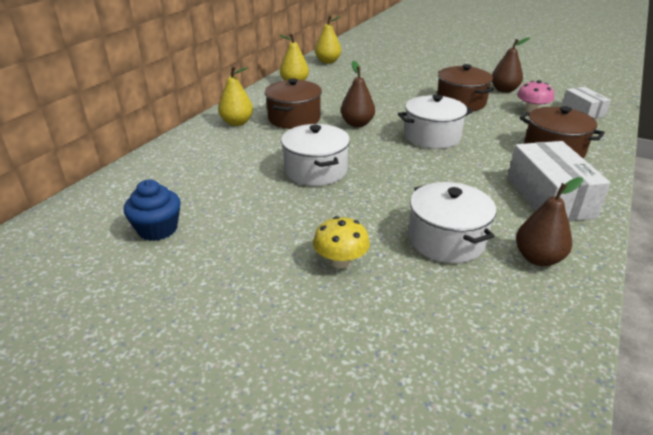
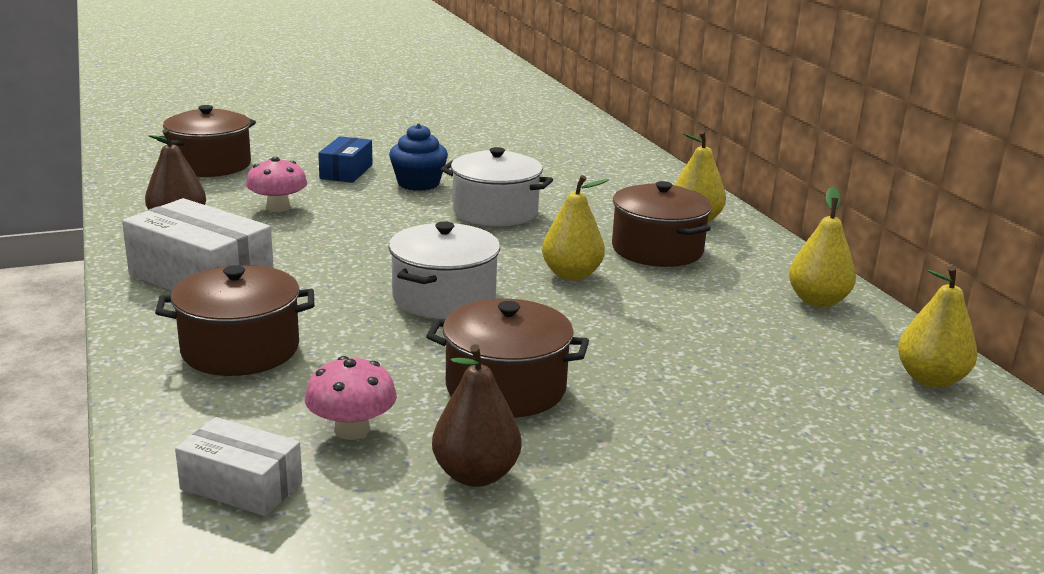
camera: 130 degrees right, 10 degrees down
blue cupcake [124,179,181,241] -> blue cupcake moved to [389,124,448,191]
yellow mushroom [313,216,370,268] -> blue box [318,136,373,183]
brown pear [341,61,375,127] -> yellow pear [542,175,609,281]
white pot [409,182,496,263] -> pink mushroom [246,157,307,212]
none -> brown pot [158,105,256,177]

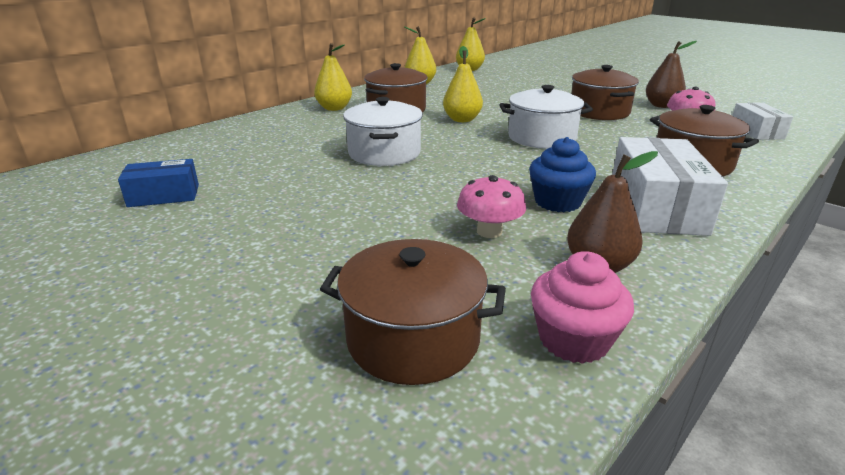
camera: 115 degrees left, 5 degrees up
blue box [318,136,373,183] -> blue box moved to [118,159,199,207]
blue cupcake [389,124,448,191] -> blue cupcake moved to [529,137,596,212]
none -> pink cupcake [531,251,634,364]

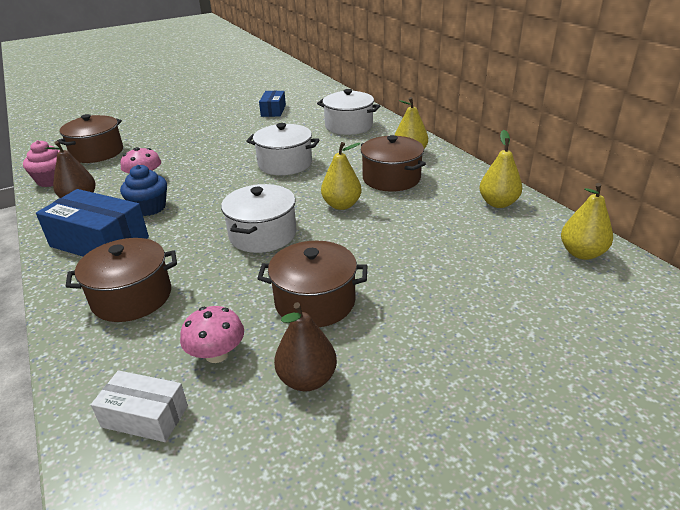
camera: 110 degrees right, 5 degrees up
white box [612,137,728,236] -> blue box [36,189,149,256]
none -> white pot [317,89,380,135]

